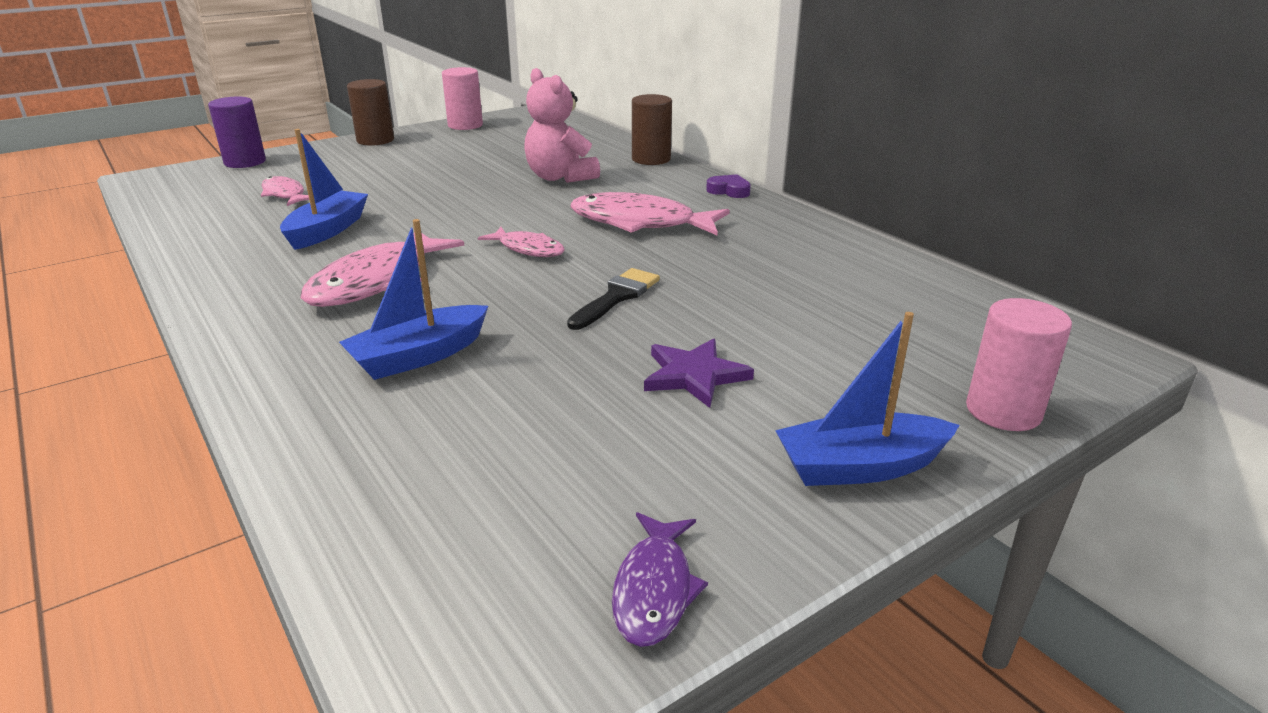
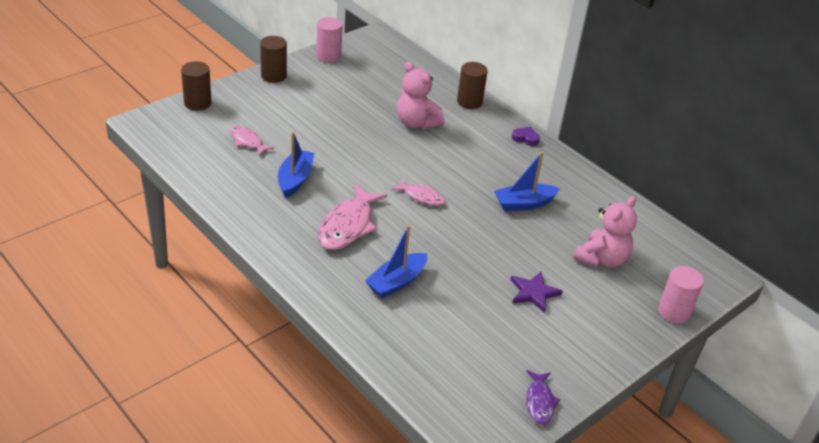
camera: 10 degrees left, 10 degrees up
purple cylinder [208,97,266,168] -> brown cylinder [181,61,212,111]
black brush [567,268,660,330] -> none
pink fish [570,192,730,235] -> none
blue boat [775,312,960,486] -> blue boat moved to [494,152,560,211]
none -> pink teddy bear [574,196,637,267]

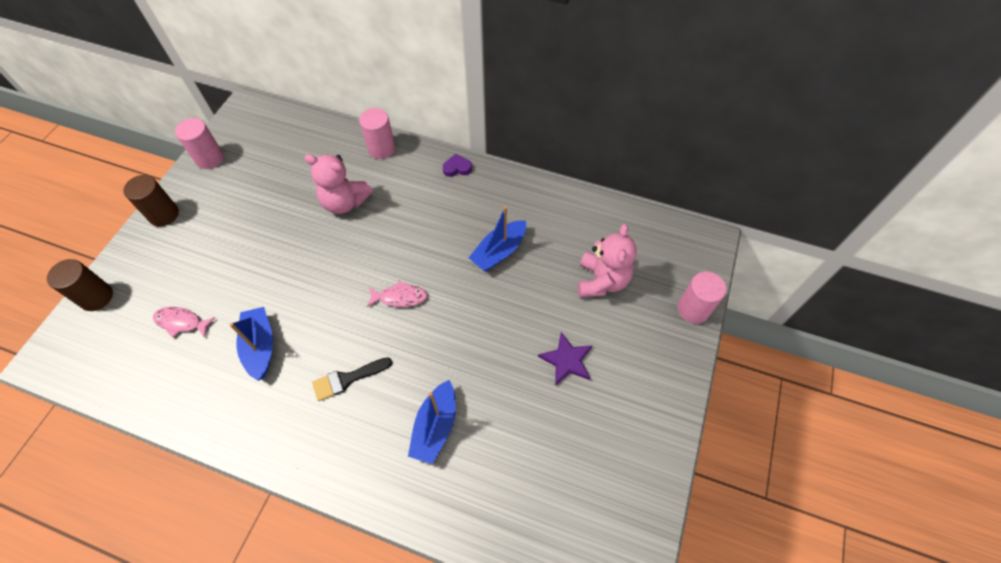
camera: 25 degrees left, 20 degrees up
pink fish [318,184,387,250] -> black brush [312,357,392,401]
brown cylinder [457,62,488,109] -> pink cylinder [359,108,395,159]
purple fish [526,370,560,424] -> none

